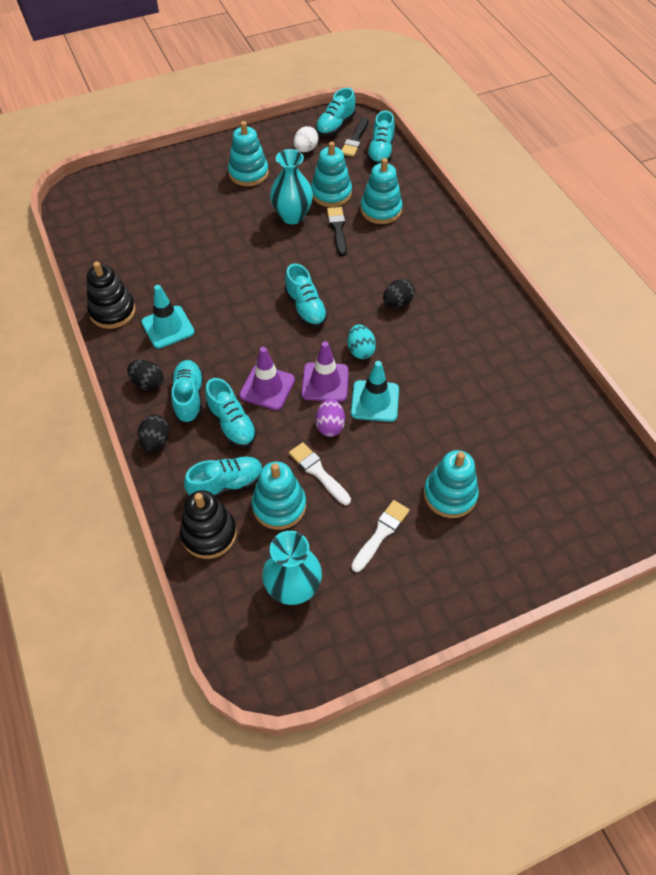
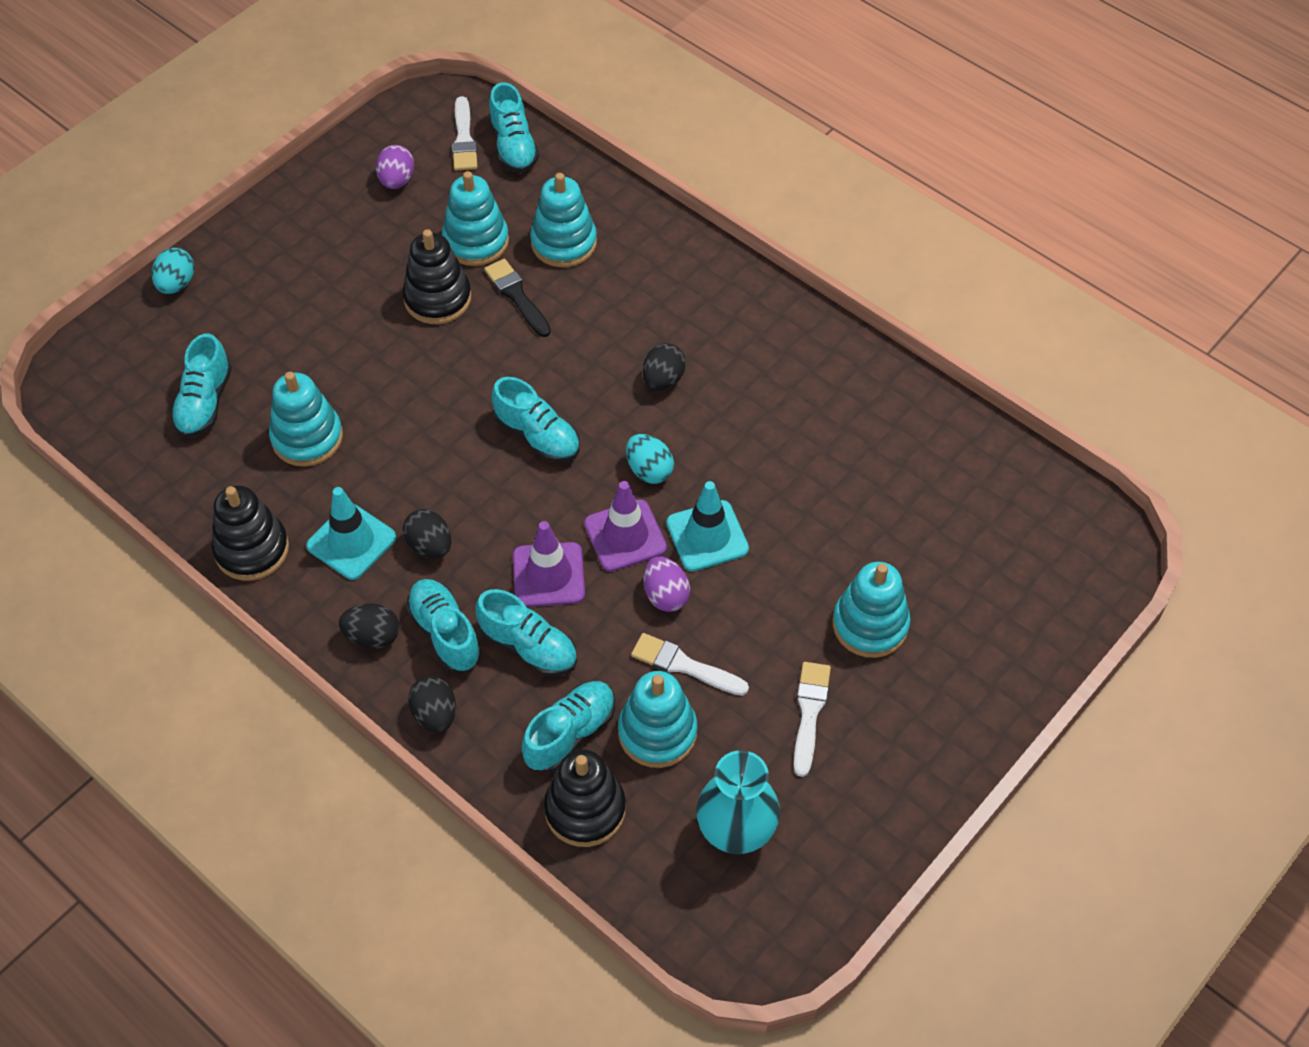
camera: 25 degrees left, 0 degrees up
turquoise stacking toy [228,121,269,186] -> turquoise stacking toy moved to [269,372,343,467]
turquoise vase [270,149,313,224] -> black stacking toy [402,229,471,324]
white egg [294,126,319,152] -> purple egg [376,145,414,189]
turquoise shoe [315,88,356,136] -> turquoise shoe moved to [171,333,232,438]
black brush [342,117,368,157] -> white brush [452,96,477,171]
none -> turquoise egg [152,248,195,294]
none -> black egg [403,509,452,558]

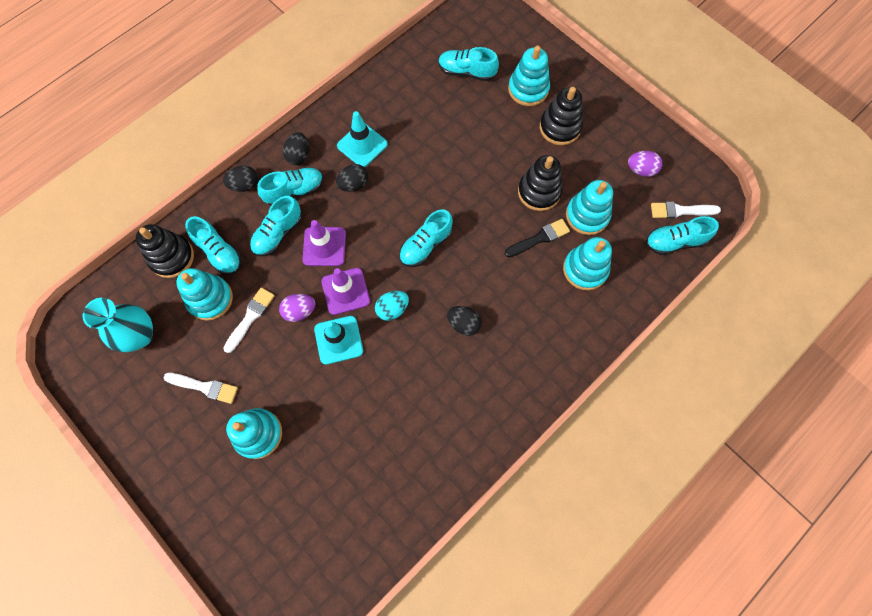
camera: 95 degrees right, 15 degrees up
turquoise egg [152,248,195,294] -> none
black stacking toy [211,485,289,581] -> black stacking toy moved to [540,87,583,145]
turquoise stacking toy [269,372,343,467] -> turquoise stacking toy moved to [508,46,550,106]

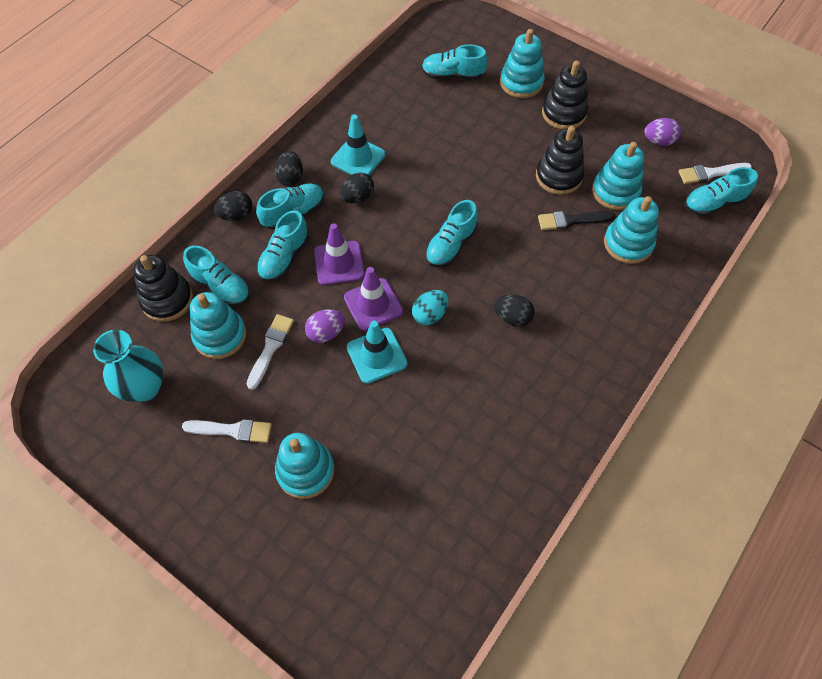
camera: 10 degrees left, 10 degrees down
black brush [505,219,570,257] -> black brush turned 150 degrees counterclockwise [538,211,615,230]

